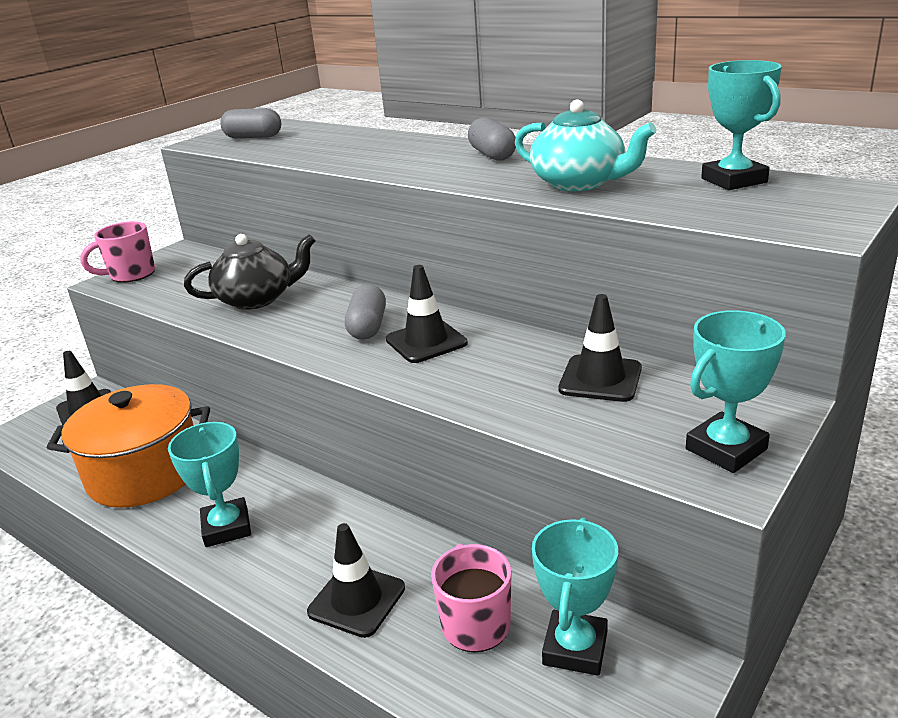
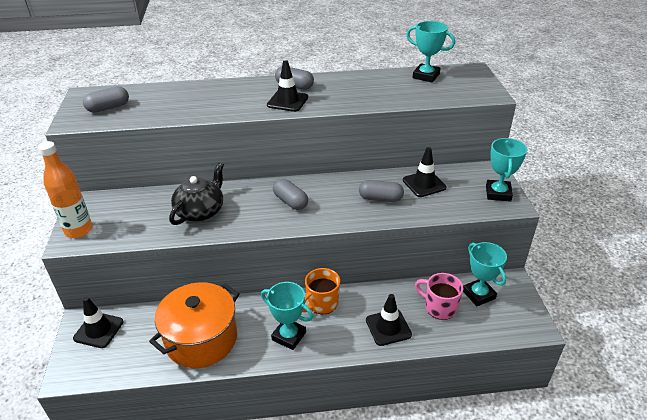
camera: 45 degrees left, 10 degrees up
pink mug [81,221,155,283] -> orange bottle [38,141,93,238]
black traffic cone [386,265,468,363] -> black traffic cone moved to [267,60,308,112]
turquoise teapot [515,99,657,191] -> none
none -> orange mug [302,268,340,314]
none -> grey capsule [359,180,404,202]

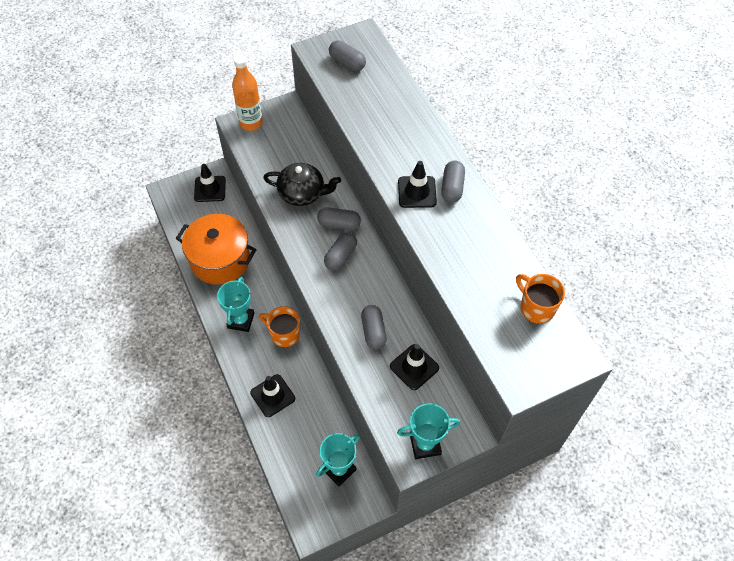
camera: 70 degrees right, 20 degrees up
turquoise trophy [406,21,455,83] -> orange mug [516,274,565,324]
pink mug [415,273,463,320] -> none
none -> grey capsule [317,207,361,230]

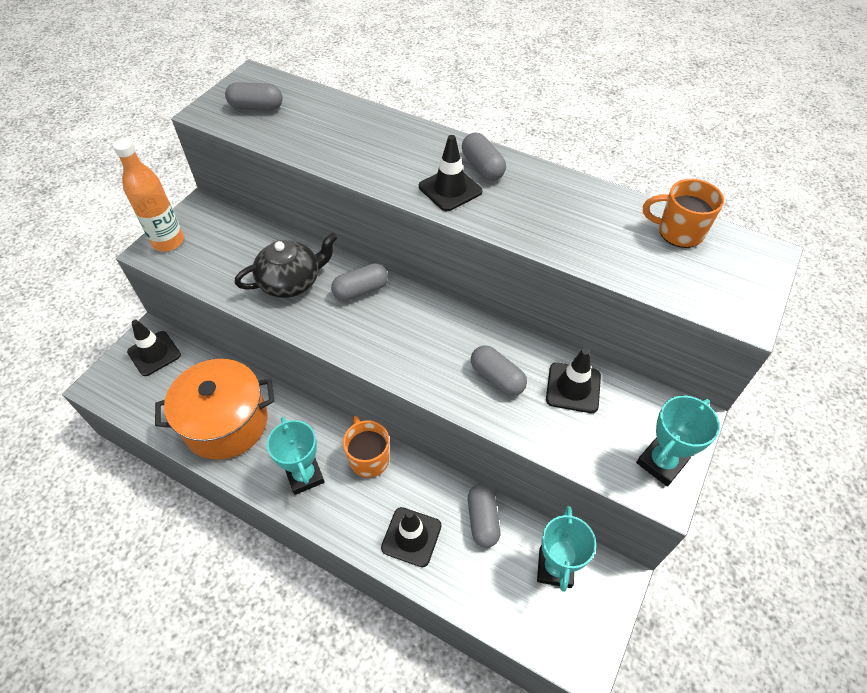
camera: 35 degrees left, 5 degrees down
orange mug [259,306,300,347] -> orange mug turned 75 degrees clockwise [343,416,389,478]
grey capsule [324,232,357,271] -> grey capsule moved to [468,484,500,548]

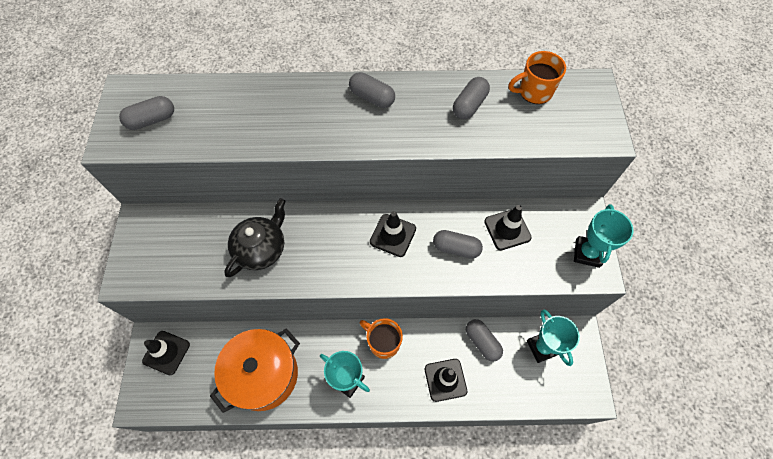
camera: 30 degrees left, 10 degrees up
orange bottle [113,138,184,252] -> none
grey capsule [331,263,388,301] -> grey capsule moved to [453,77,490,119]
black traffic cone [419,135,482,211] -> black traffic cone moved to [370,211,416,257]

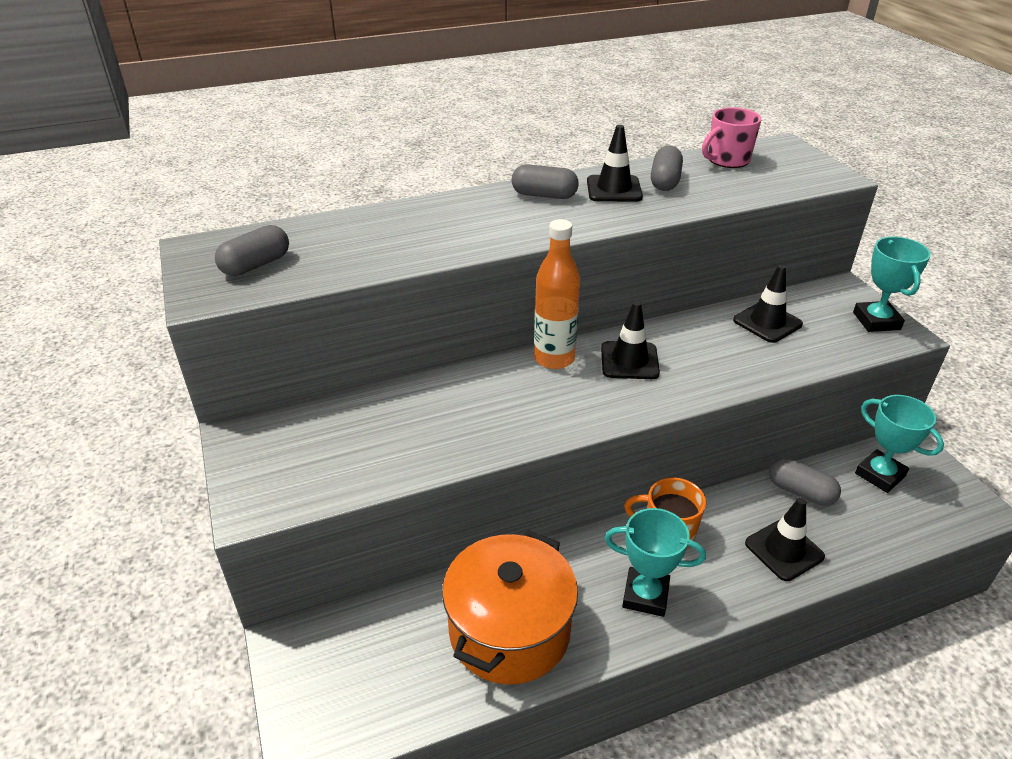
camera: 20 degrees left, 25 degrees down
black traffic cone [142,331,190,375] -> black traffic cone moved to [587,125,643,202]
black teapot [224,198,285,277] -> none
grey capsule [433,230,483,259] -> none
orange mug [508,51,566,104] -> pink mug [702,107,762,168]
none -> orange bottle [534,219,580,369]

